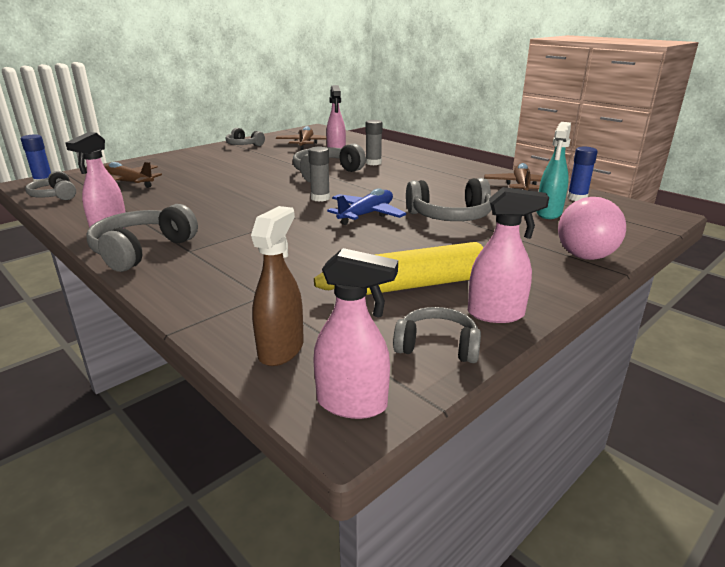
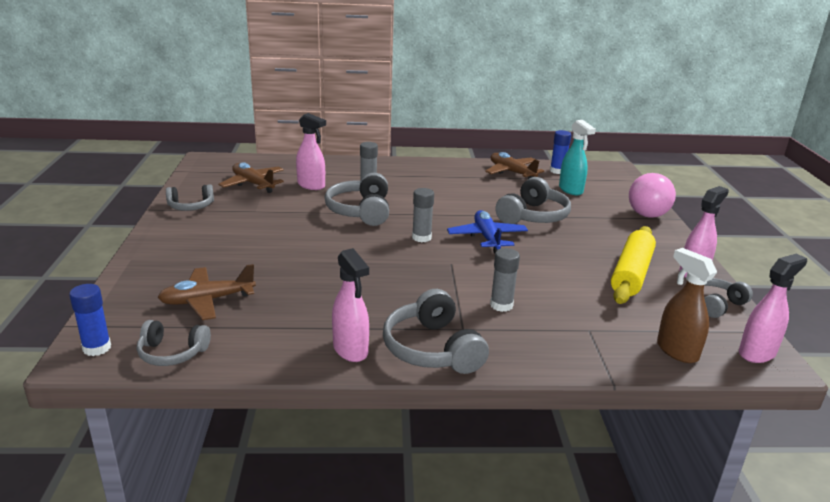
camera: 50 degrees left, 0 degrees up
none -> grey glue stick [490,248,520,312]

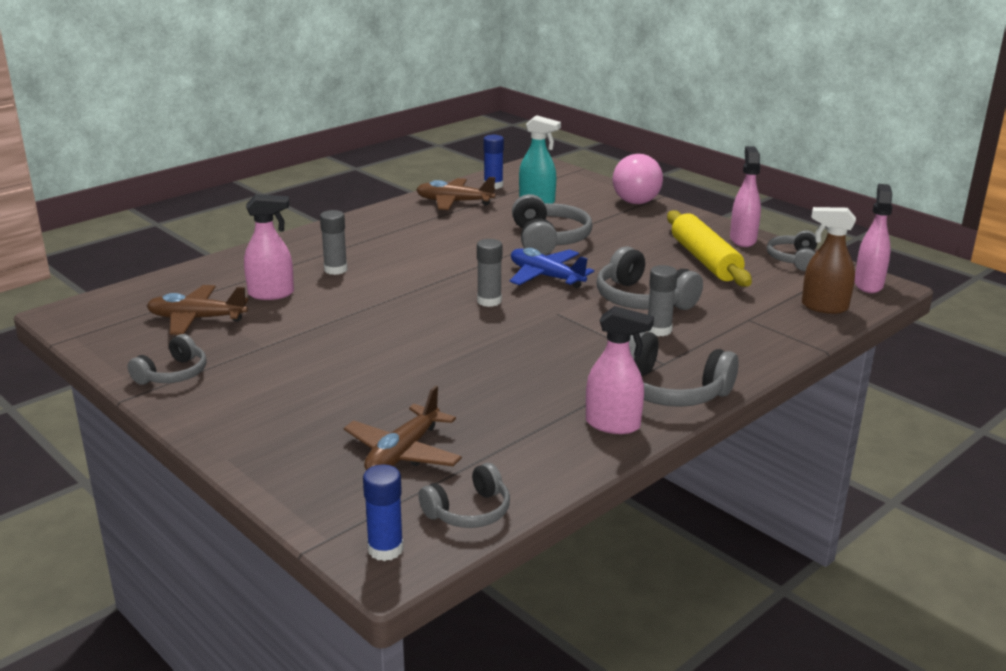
camera: 40 degrees left, 0 degrees up
grey headphones [325,173,389,226] -> grey headphones moved to [596,246,703,310]

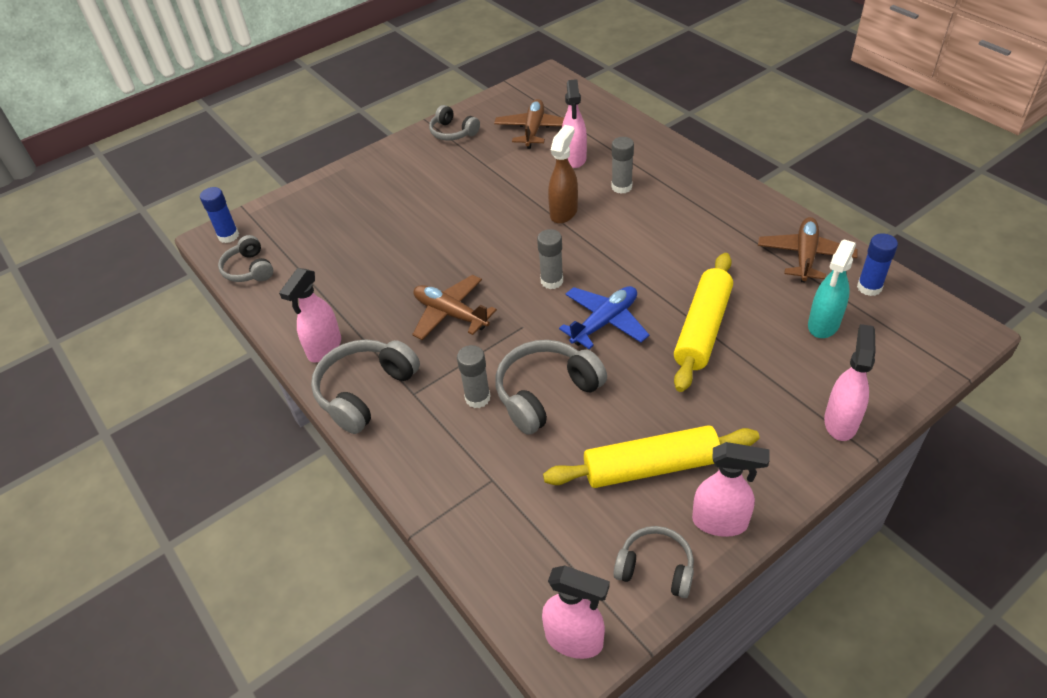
camera: 100 degrees right, 20 degrees up
brown plane [344,386,462,470] -> brown plane moved to [412,275,497,340]
grey headphones [512,194,592,255] -> yellow rolling pin [674,253,733,392]
pink ball [612,154,663,204] -> pink spray bottle [824,324,876,441]
brown spray bottle [802,207,856,314] -> brown spray bottle moved to [548,125,578,224]

